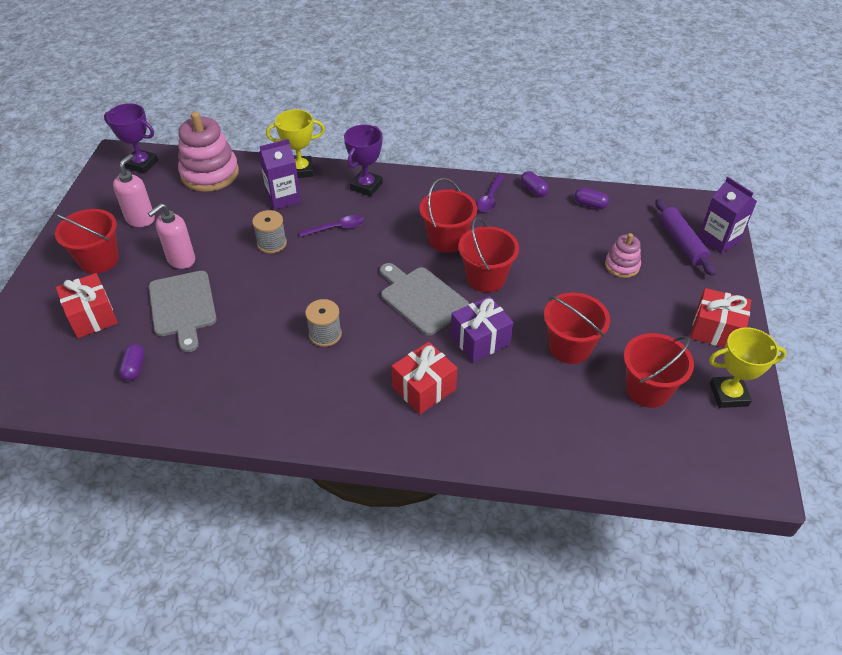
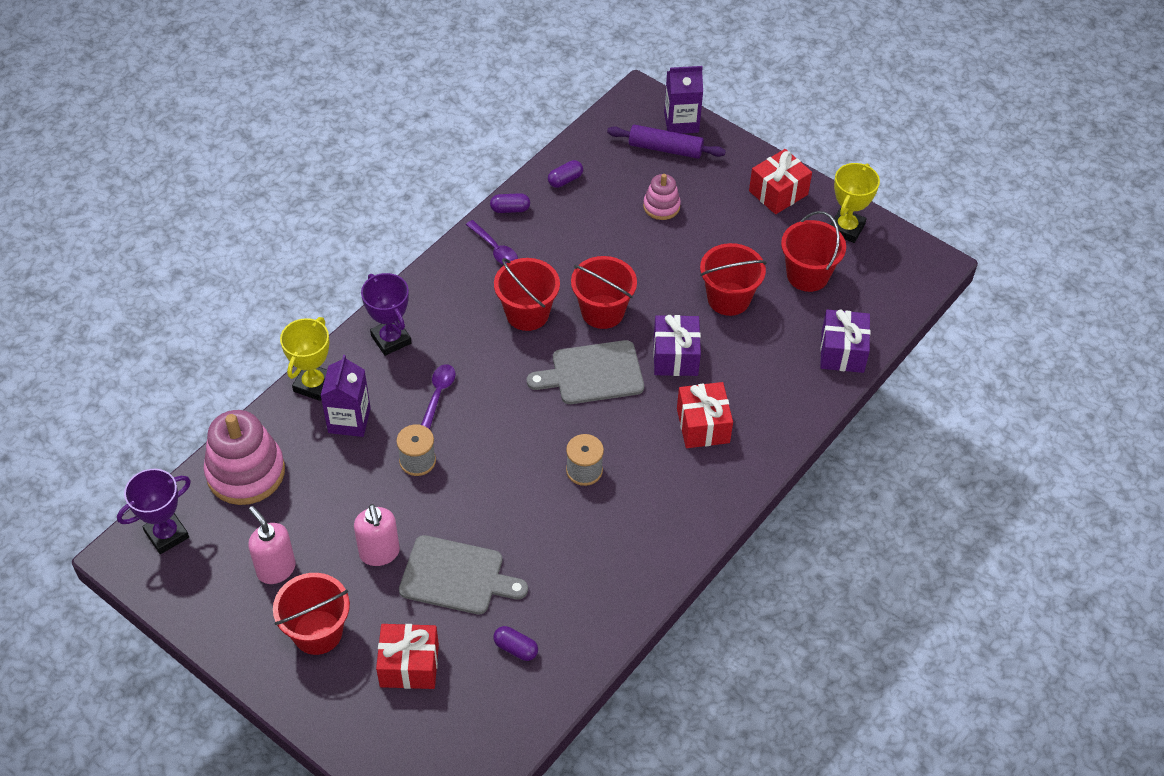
camera: 60 degrees left, 5 degrees up
none -> purple gift [820,309,871,373]

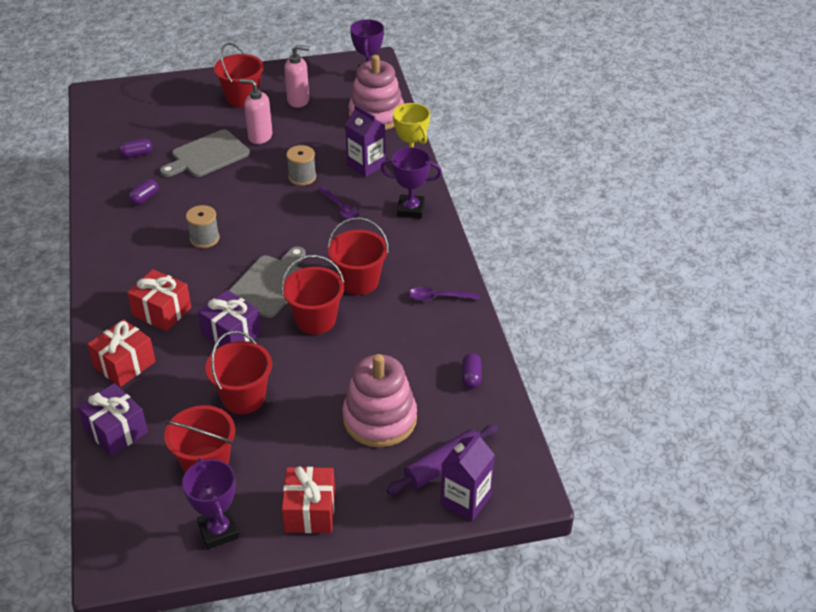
camera: 130 degrees right, 10 degrees down
red gift [376,624,439,689] -> red gift moved to [87,319,156,387]
purple capsule [490,193,530,213] -> purple capsule moved to [128,179,158,205]
pink stacking toy [643,174,681,220] -> pink stacking toy [343,354,417,447], size x1.87
yellow trophy [830,163,880,243] -> purple trophy [182,458,239,549]

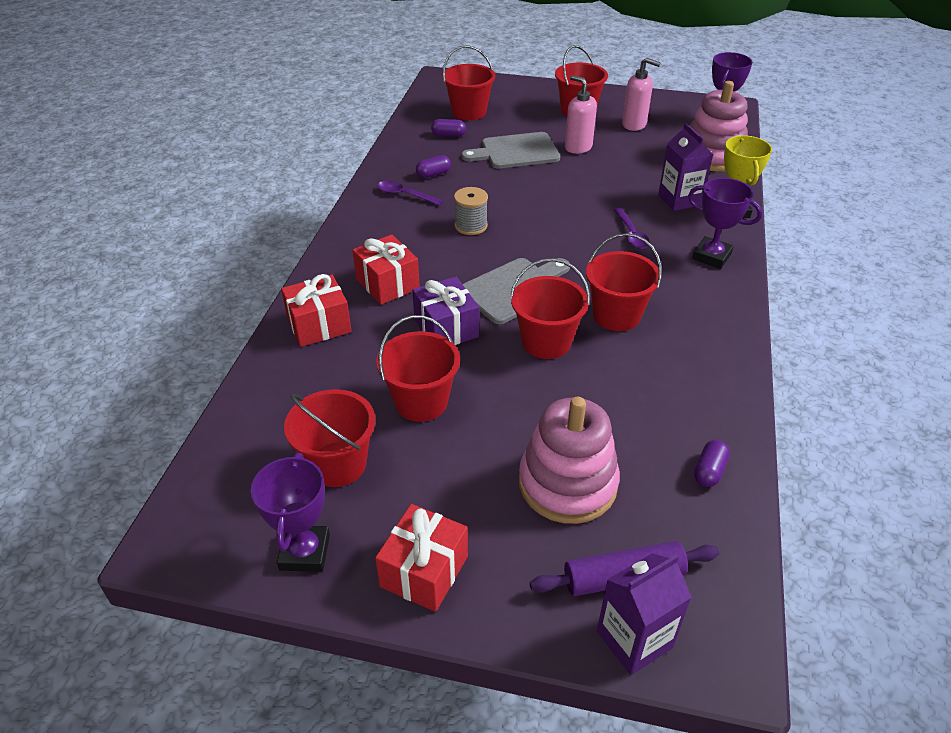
camera: 25 degrees right, 0 degrees up
purple gift [77,383,148,456] -> none
grey spool [286,145,316,186] -> none
purple spoon [409,287,480,301] -> purple spoon moved to [377,181,443,206]
none -> red bucket [442,46,495,120]

